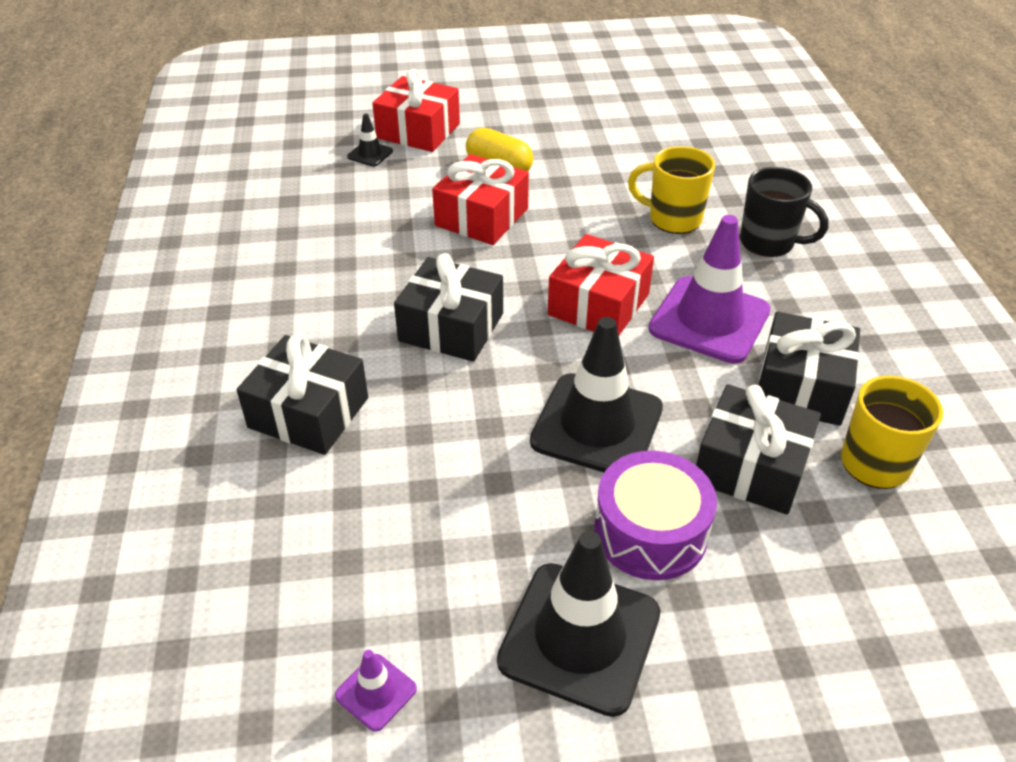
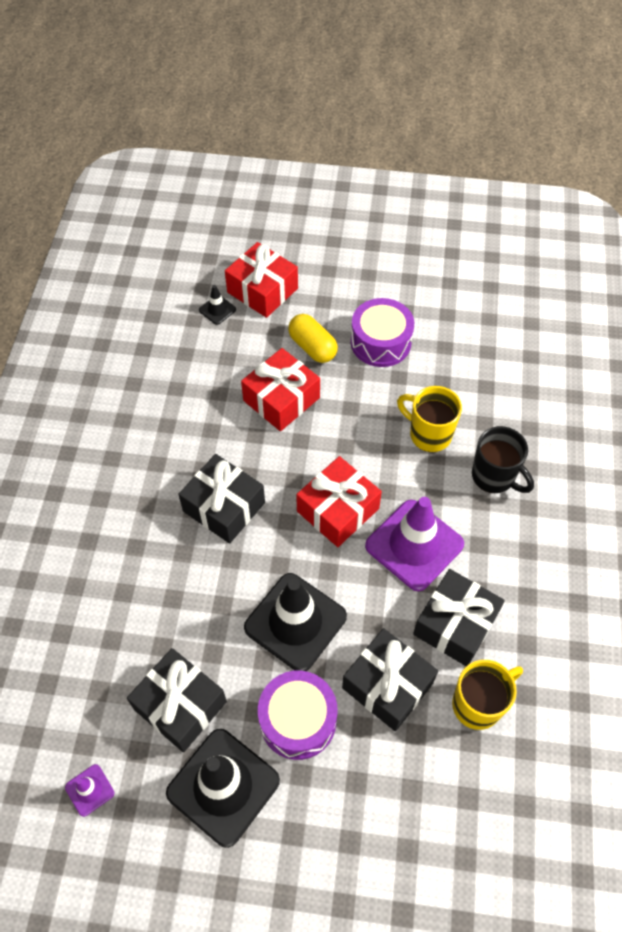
camera: 15 degrees right, 15 degrees up
black gift [237,333,368,455] -> black gift moved to [127,648,227,752]
none -> purple drum [351,298,414,367]

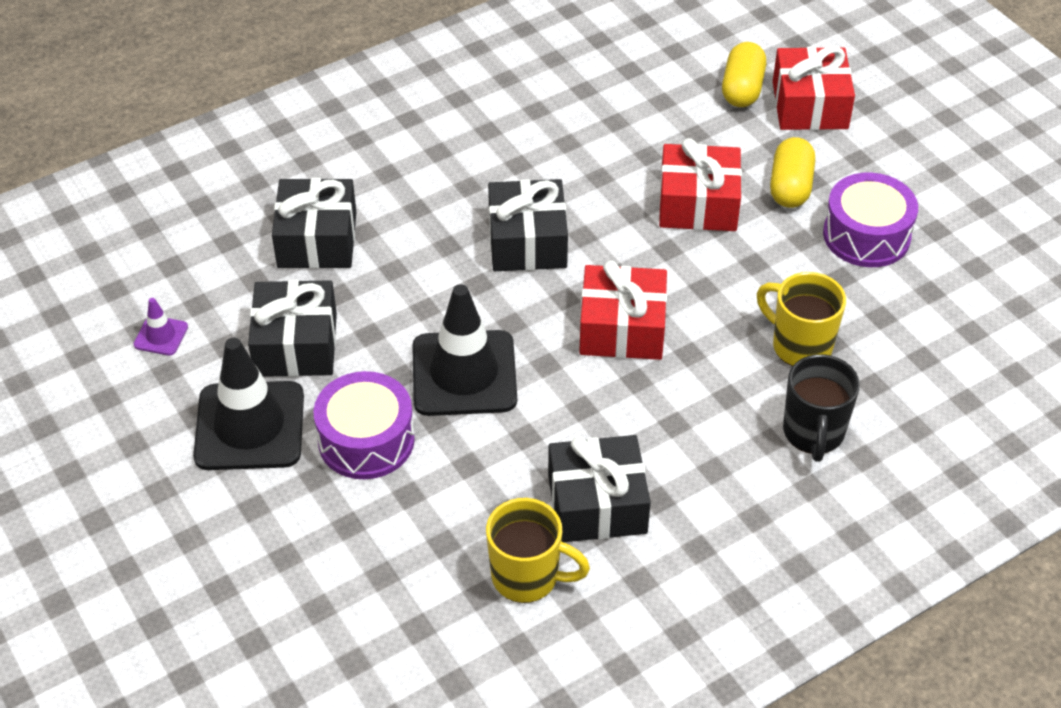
camera: 50 degrees right, 10 degrees down
black traffic cone [199,285,236,325] -> yellow capsule [722,42,766,107]
black gift [342,628,438,731] -> black gift moved to [272,178,356,269]
purple traffic cone [365,497,464,591] -> none
yellow mug [397,386,462,452] -> yellow mug turned 45 degrees counterclockwise [757,272,846,366]

